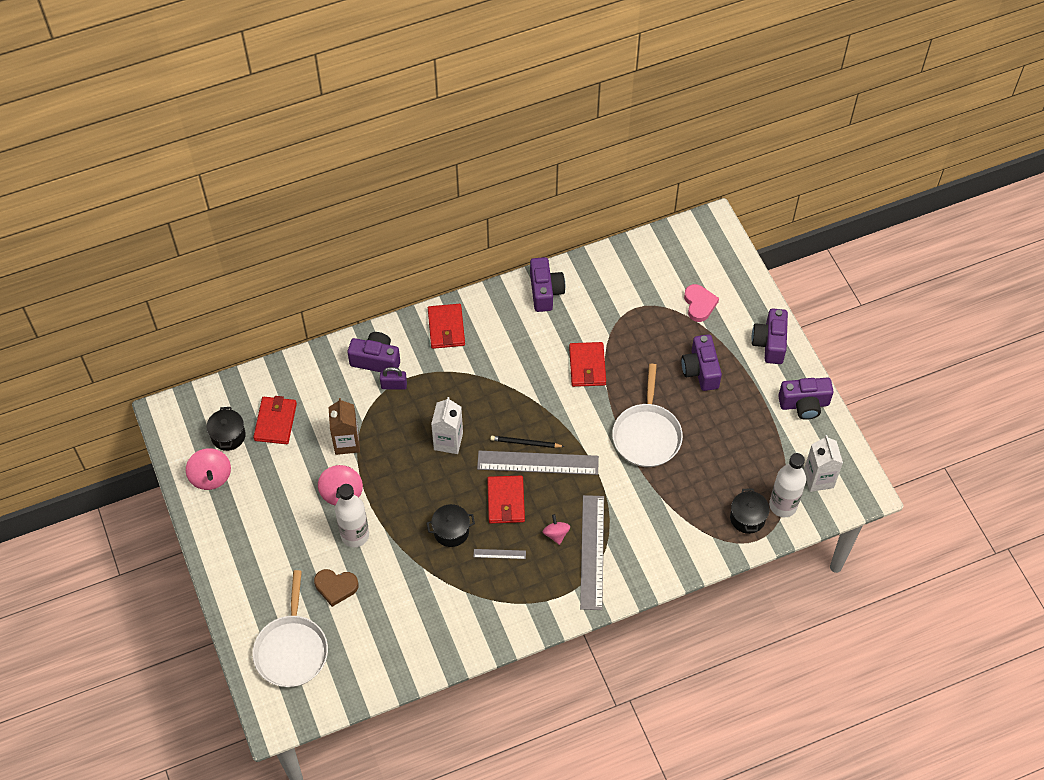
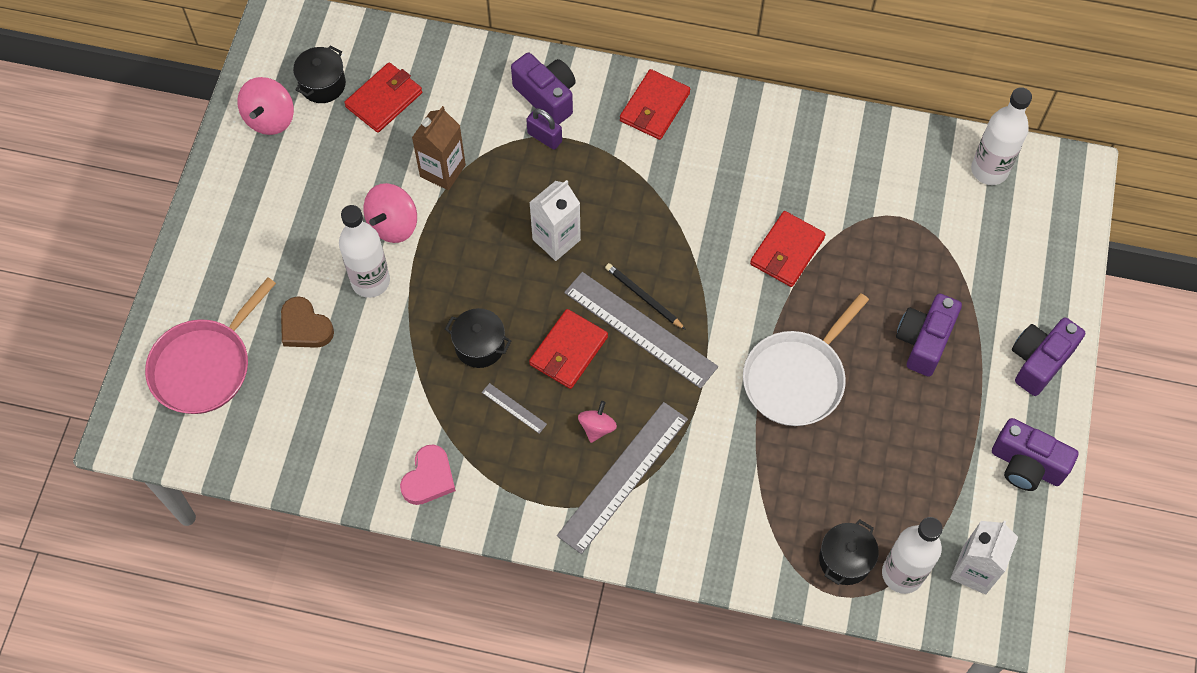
camera: 35 degrees right, 5 degrees up
white pan [252,570,328,687] -> pink pan [145,277,276,414]
purple camera [530,257,565,312] -> none
pink heart [684,284,719,322] -> pink heart moved to [400,444,456,505]
none -> white bottle [971,87,1032,185]

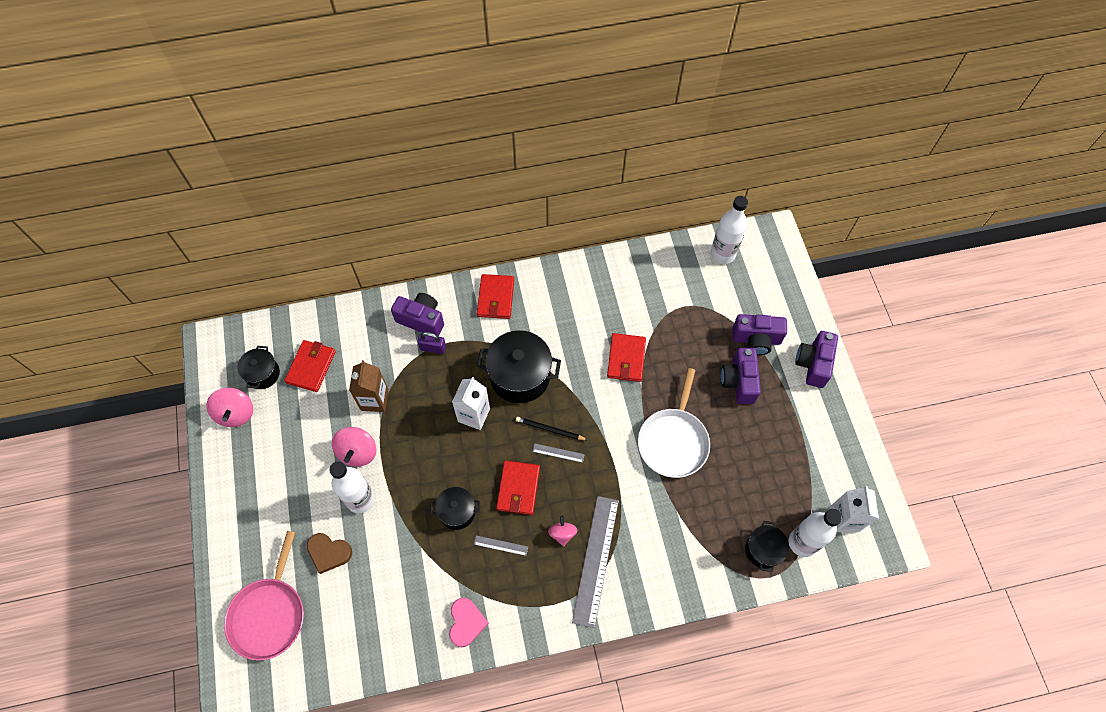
camera: 25 degrees left, 0 degrees up
grey ruler [564,272,718,389] -> grey ruler [532,443,585,463], size x0.42
purple camera [992,418,1079,491] -> purple camera moved to [733,314,787,355]
none -> black pot [477,330,561,403]

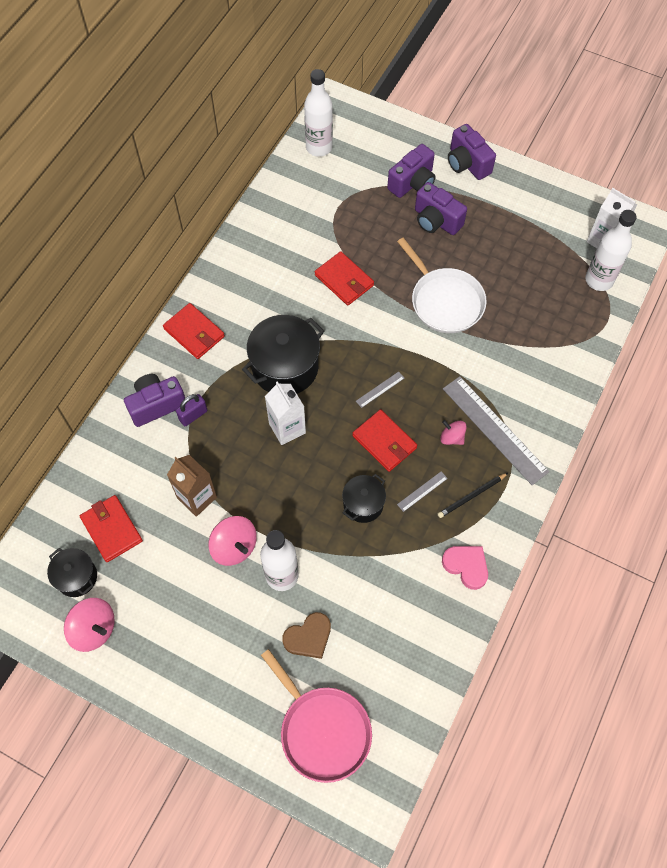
camera: 50 degrees left, 0 degrees up
black pencil [516,417,587,440] -> black pencil moved to [438,473,508,518]
black pot [745,521,789,572] -> none

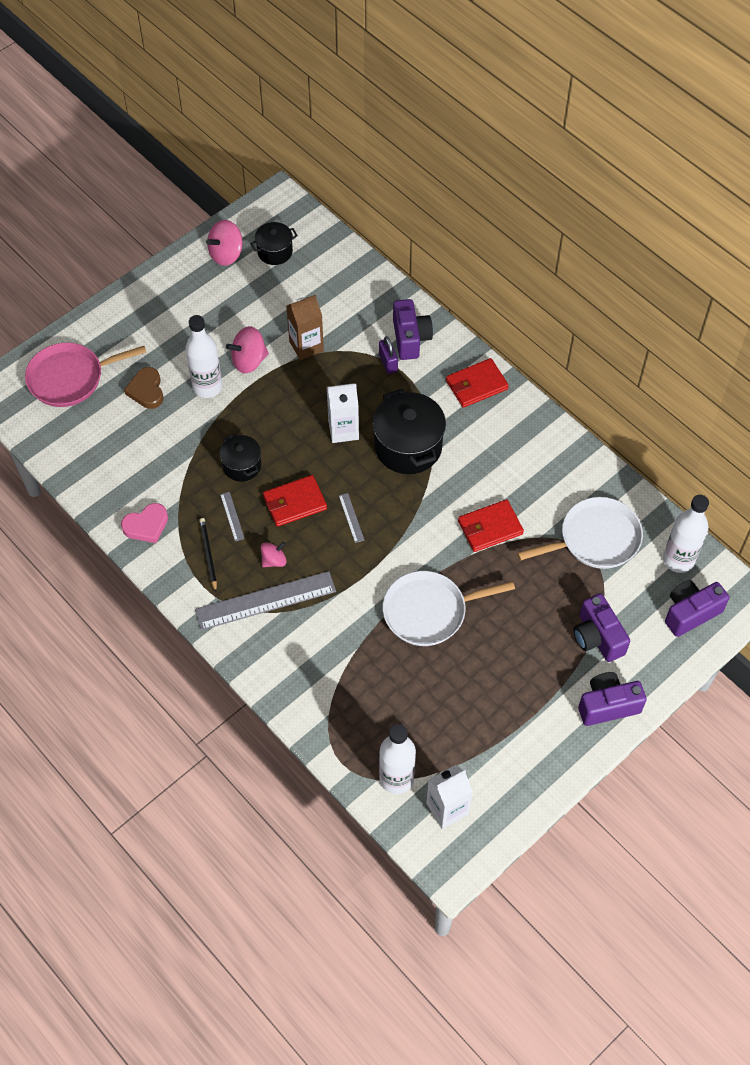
camera: 110 degrees right, 5 degrees down
red wallet [80,495,143,562] -> none
purple camera [415,182,467,235] -> purple camera moved to [665,580,729,637]
none -> white pan [517,497,643,569]

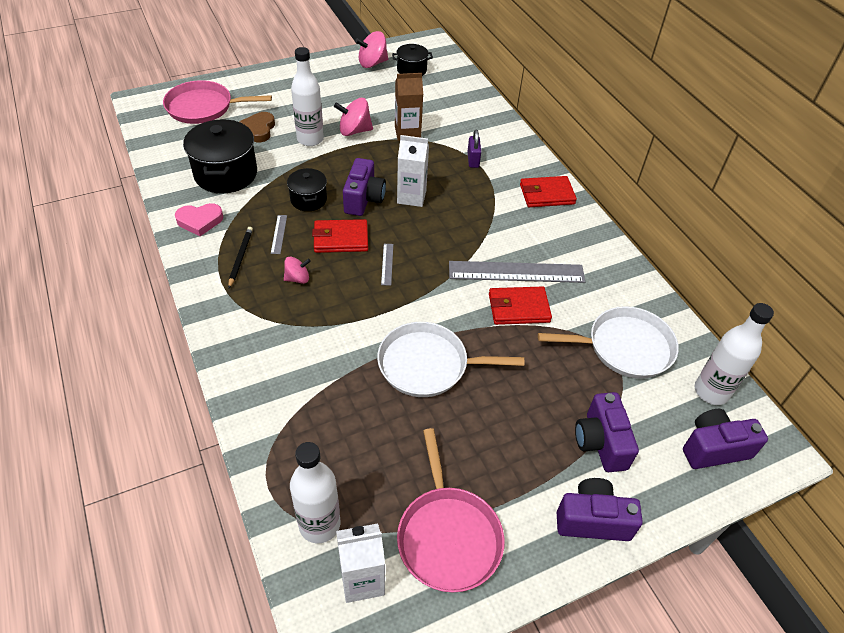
camera: 15 degrees right, 10 degrees down
grey ruler [195,571,336,630] -> grey ruler moved to [449,261,585,283]
black pot [373,389,446,474] -> black pot moved to [183,119,257,194]
purple camera [393,299,433,360] -> purple camera moved to [343,158,386,216]
none -> pink pan [397,428,504,592]

